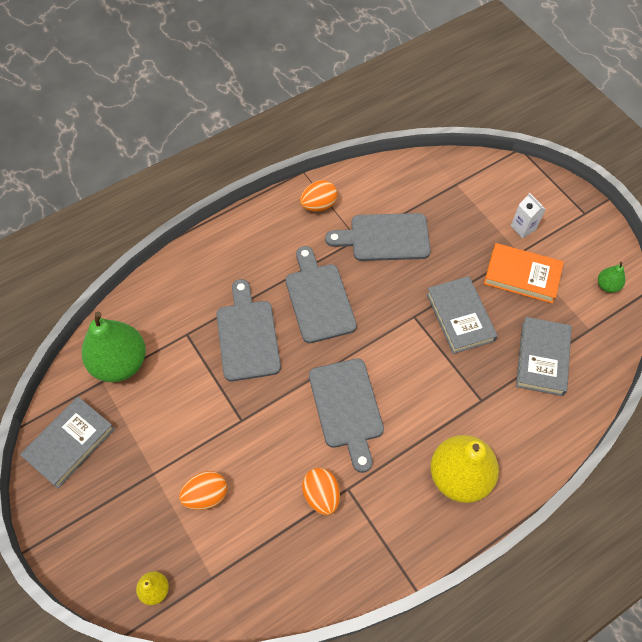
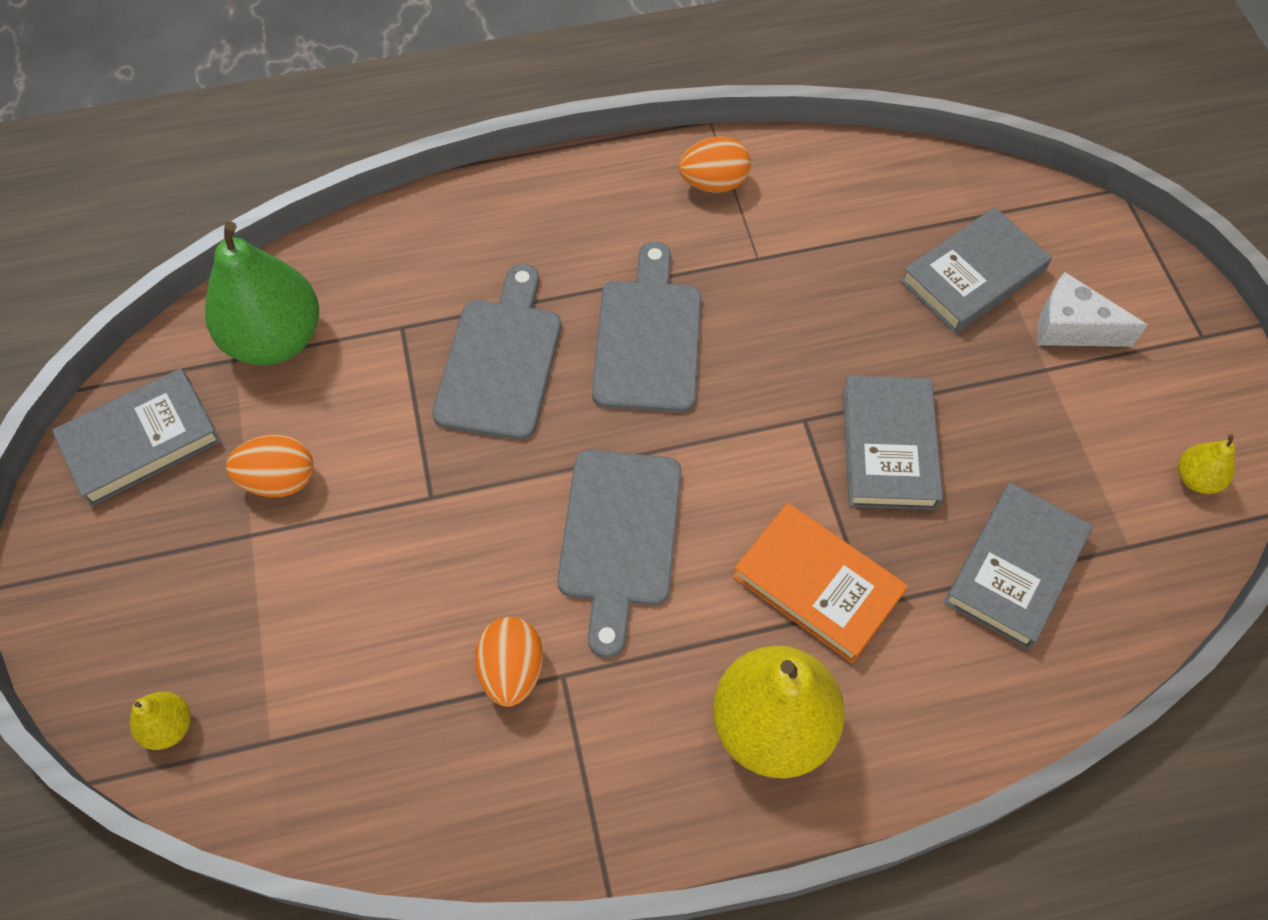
camera: 20 degrees right, 0 degrees up
orange egg [179,471,227,510] -> orange egg moved to [226,435,313,497]
grey cutting board [325,213,431,261] -> none
orange book [484,243,564,303] -> orange book moved to [733,503,908,663]
white carton [511,193,546,238] -> white cheese [1037,272,1147,347]
green pear [598,262,625,293] -> yellow pear [1178,434,1235,494]
none -> grey book [900,207,1052,333]

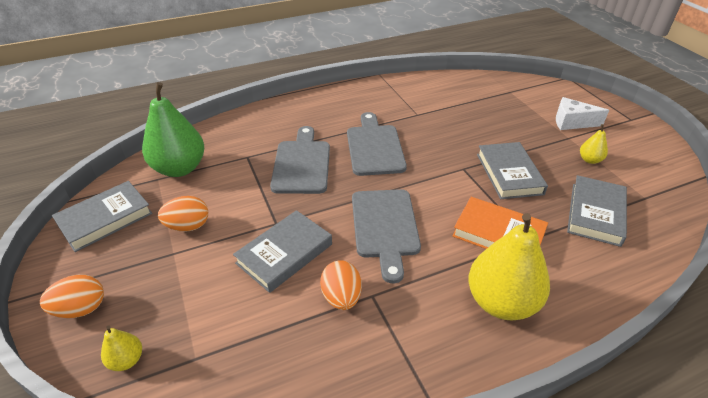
camera: 10 degrees left, 20 degrees down
orange egg [679,136,751,193] -> orange egg moved to [40,275,104,318]
grey book [900,207,1052,333] -> grey book moved to [233,210,332,293]
yellow pear [1178,434,1235,494] -> yellow pear moved to [580,124,608,164]

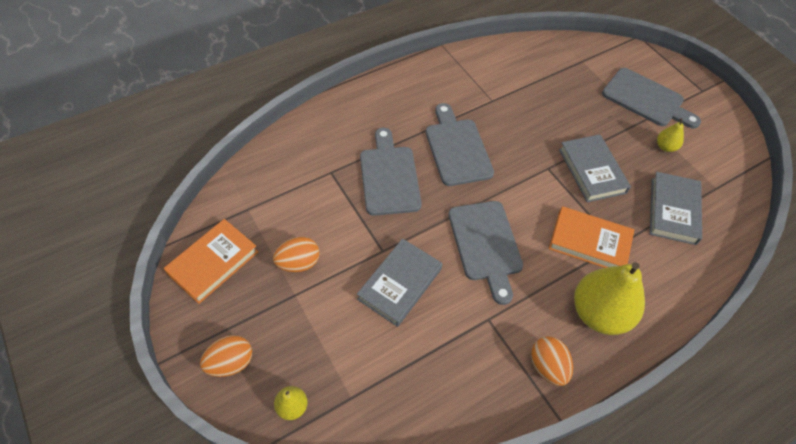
camera: 10 degrees left, 15 degrees up
grey book [52,181,153,252] -> orange book [163,219,258,304]
green pear [142,82,204,177] -> none
orange egg [320,260,362,310] -> orange egg moved to [531,336,573,386]
white cheese [556,97,609,130] -> grey cutting board [602,68,701,129]

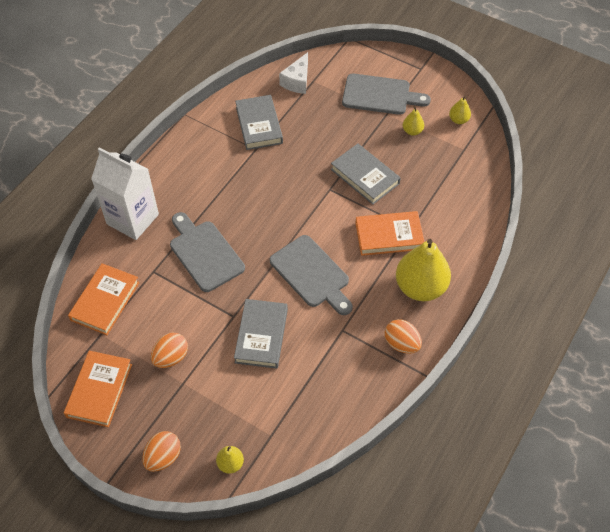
camera: 25 degrees left, 0 degrees up
grey cutting board [426,103,494,186] -> none
grey book [650,172,702,245] -> grey book moved to [235,95,283,150]
none -> orange book [68,263,140,335]
none -> white carton [91,147,159,240]
none -> white cheese [279,52,308,94]
none -> yellow pear [449,96,471,124]

